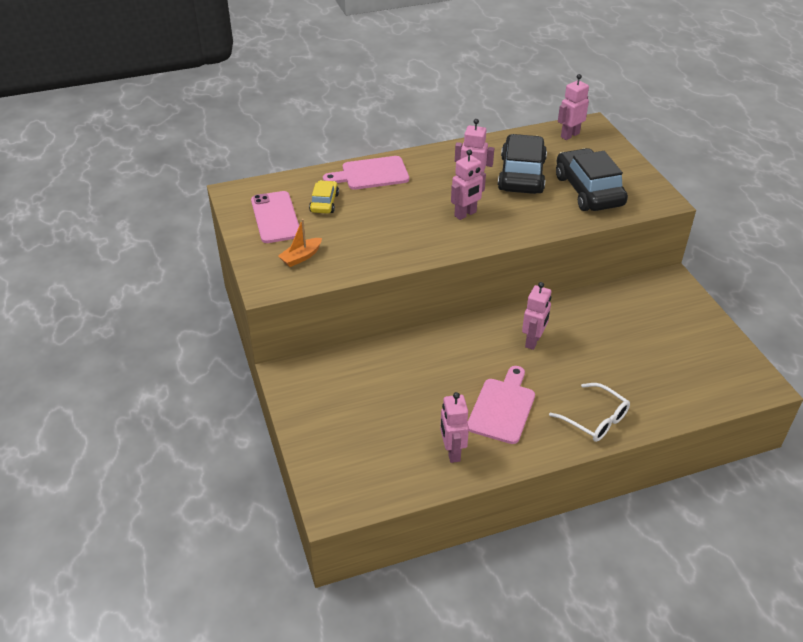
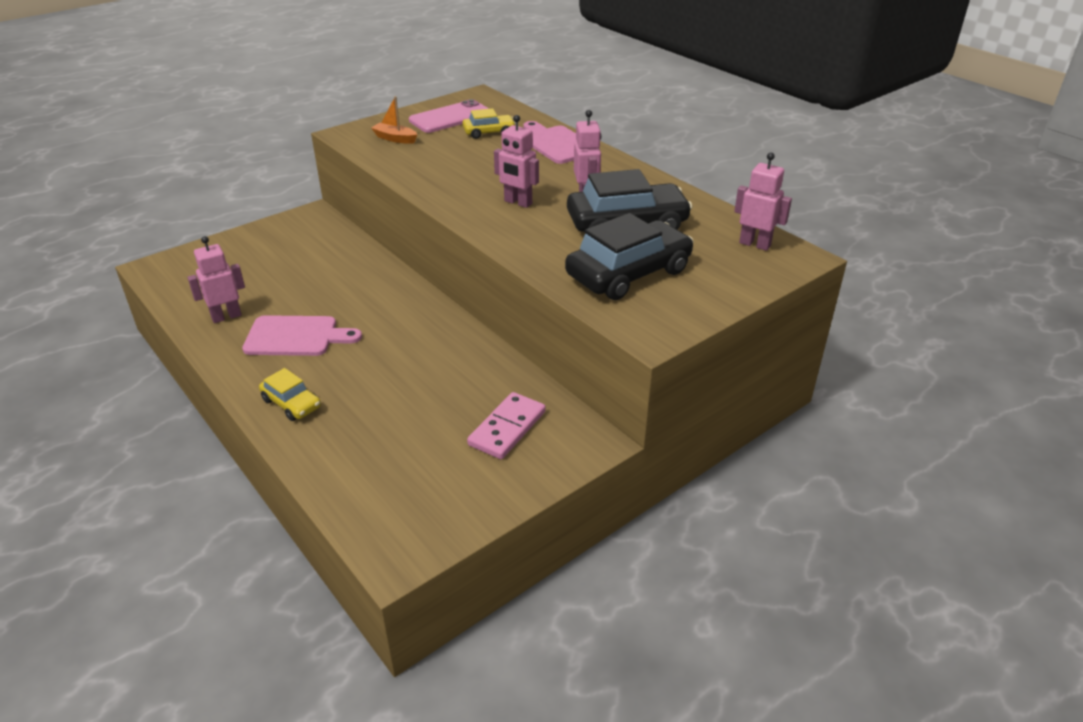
camera: 70 degrees right, 5 degrees down
pink robot [522,282,551,350] -> none
white glasses [549,383,630,442] -> yellow car [259,368,321,421]
none -> pink domino [467,392,546,459]

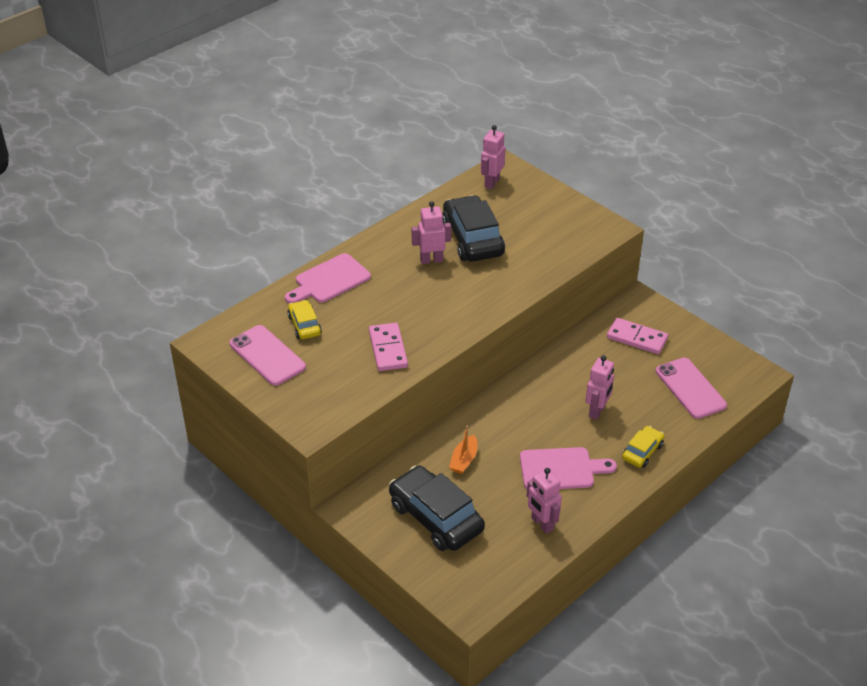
camera: 95 degrees left, 5 degrees up
pink cutting board [242,315,362,356] -> pink cutting board turned 90 degrees clockwise [520,447,617,489]
orange boat [371,96,417,144] -> orange boat moved to [449,425,477,474]
pink robot [494,115,539,208] -> pink robot moved to [586,355,614,420]
black car [565,213,693,300] -> black car moved to [389,466,485,551]
none -> pink domino [369,323,408,371]
none -> pink phone [656,357,727,419]

